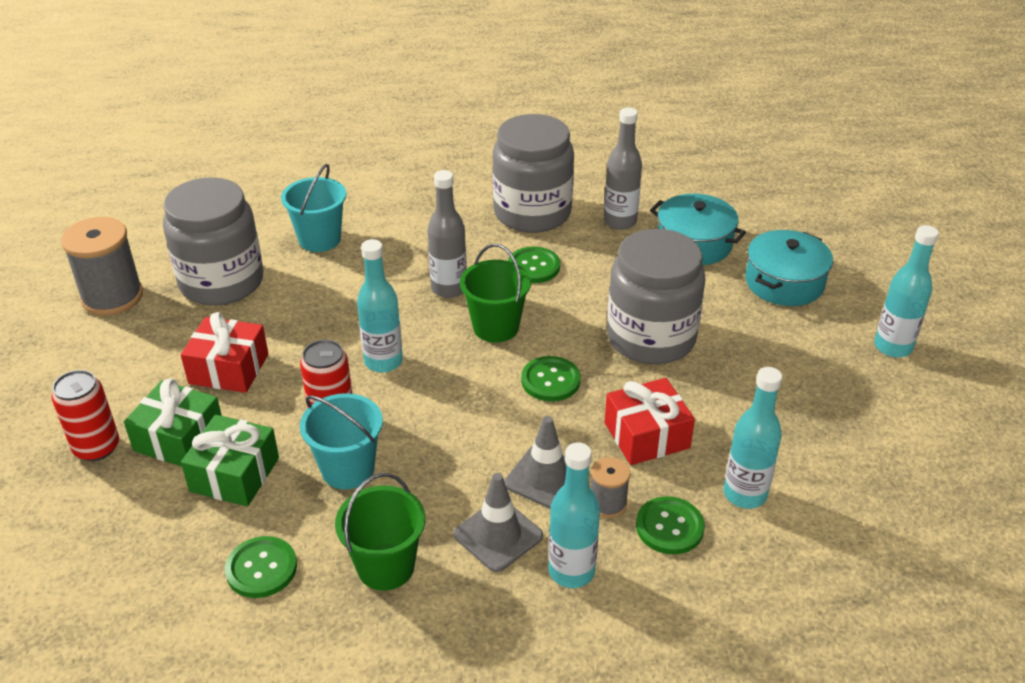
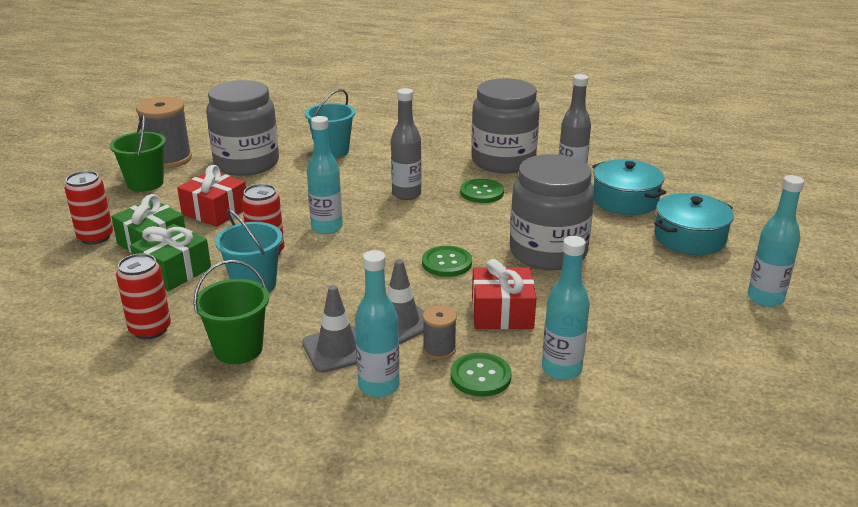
camera: 20 degrees right, 10 degrees down
green button [225,536,297,598] -> red can [116,253,171,339]
green bucket [460,244,531,343] -> green bucket moved to [110,114,166,192]

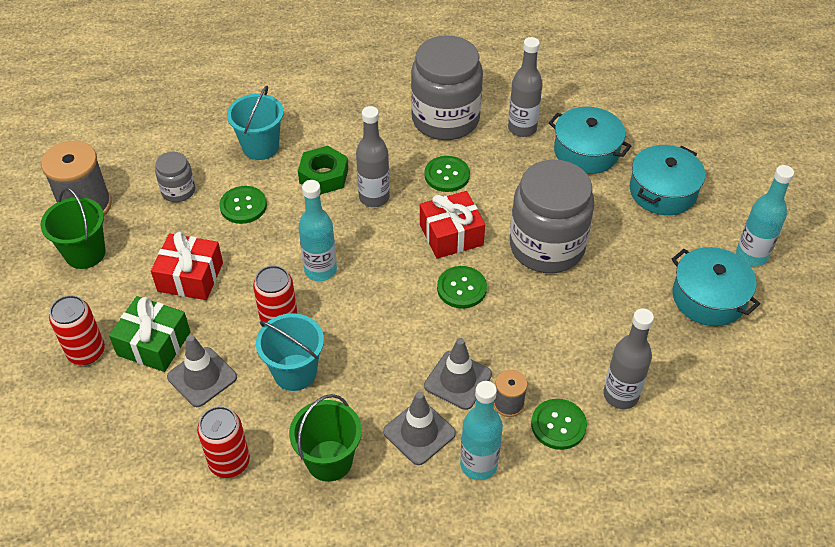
camera: 20 degrees left, 20 degrees up
green gift [130,224,211,291] -> grey traffic cone [167,335,237,407]
grey jar [206,80,279,176] -> grey jar [155,152,195,202], size x0.47
red gift [472,259,536,329] -> red gift moved to [420,191,485,259]
turquoise bottle [542,236,590,380] -> grey bottle [603,308,654,409]
none -> green button [219,186,267,224]
none -> green nut [298,146,348,195]
none -> turquoise pot [671,247,760,326]

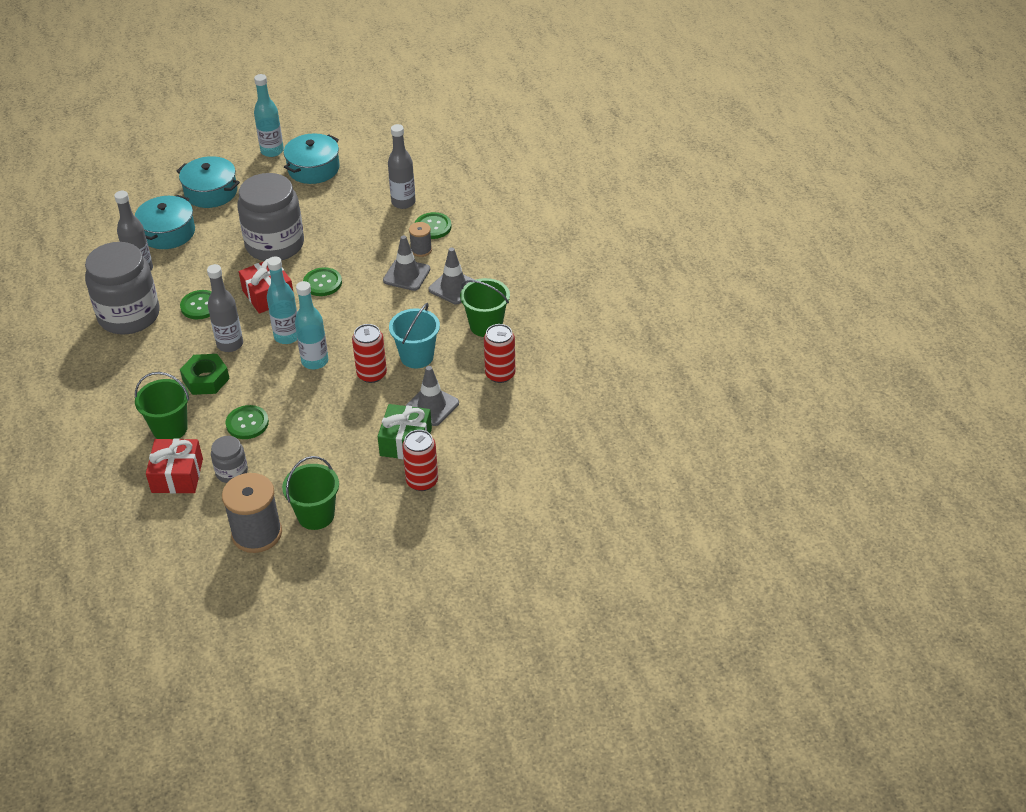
camera: 100 degrees left, 5 degrees down
red gift [151,232,223,300] -> red gift moved to [146,438,203,494]
turquoise bucket [227,86,284,160] -> green bucket [135,372,189,439]
turquoise bottle [460,381,503,480] -> turquoise bottle moved to [267,256,297,344]

